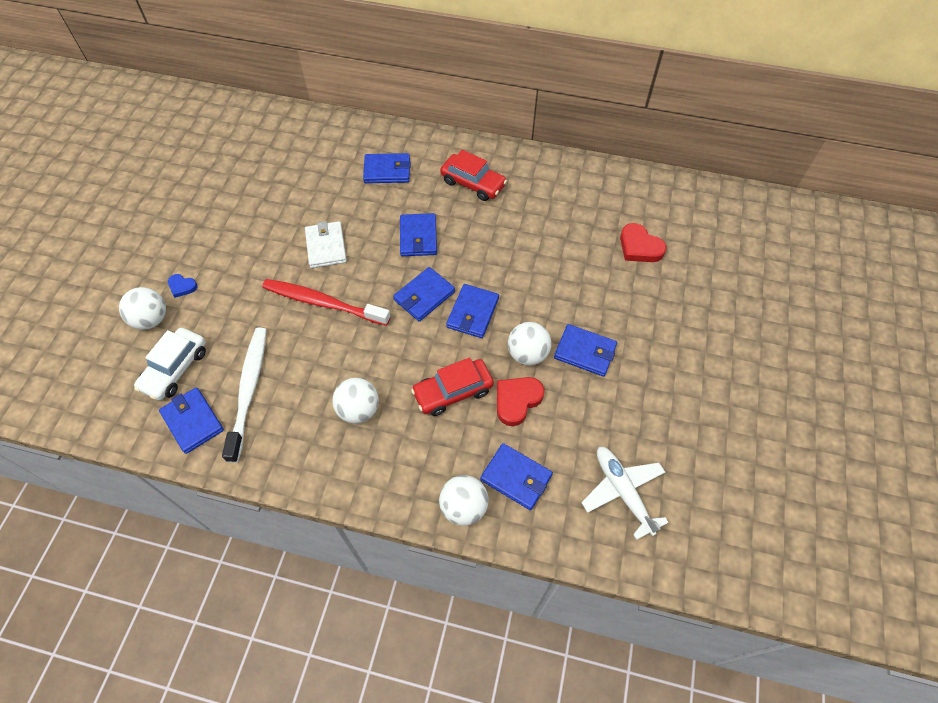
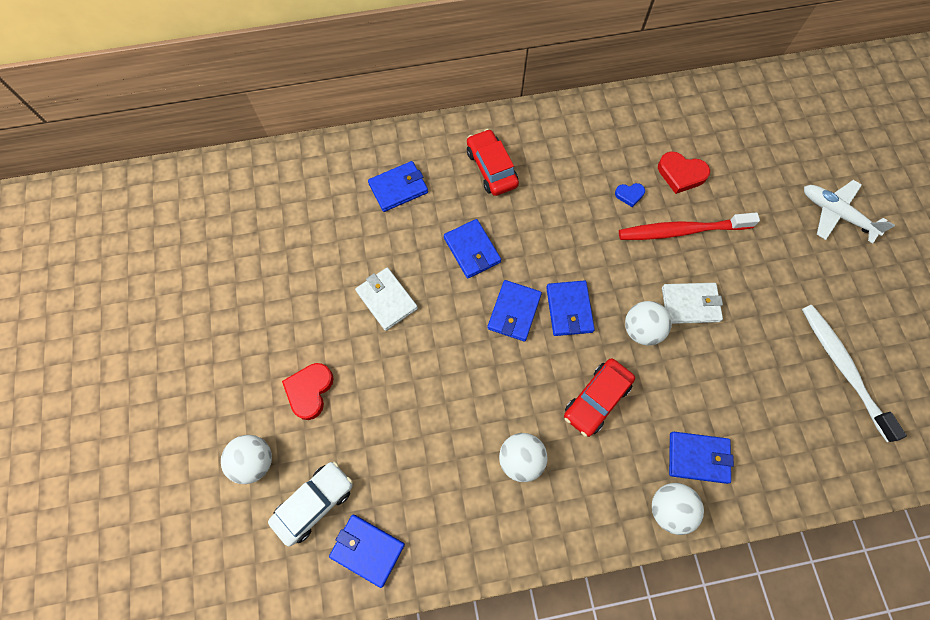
camera: 25 degrees left, 10 degrees up
white car [134,328,206,400] -> white car turned 135 degrees counterclockwise [268,462,353,546]
blue heart [168,274,197,298] -> blue heart moved to [615,183,645,207]
white toothbrush [222,328,267,463] -> white toothbrush moved to [802,305,907,442]
red toothbrush [262,279,391,326] -> red toothbrush moved to [619,212,760,240]
red car [440,150,507,201] -> red car turned 120 degrees counterclockwise [467,129,519,196]
red heart [497,377,544,426] -> red heart moved to [282,363,334,420]
blue wallet [554,324,617,377] -> white wallet [662,283,723,324]
white plane [581,447,669,540] -> white plane moved to [804,180,895,244]

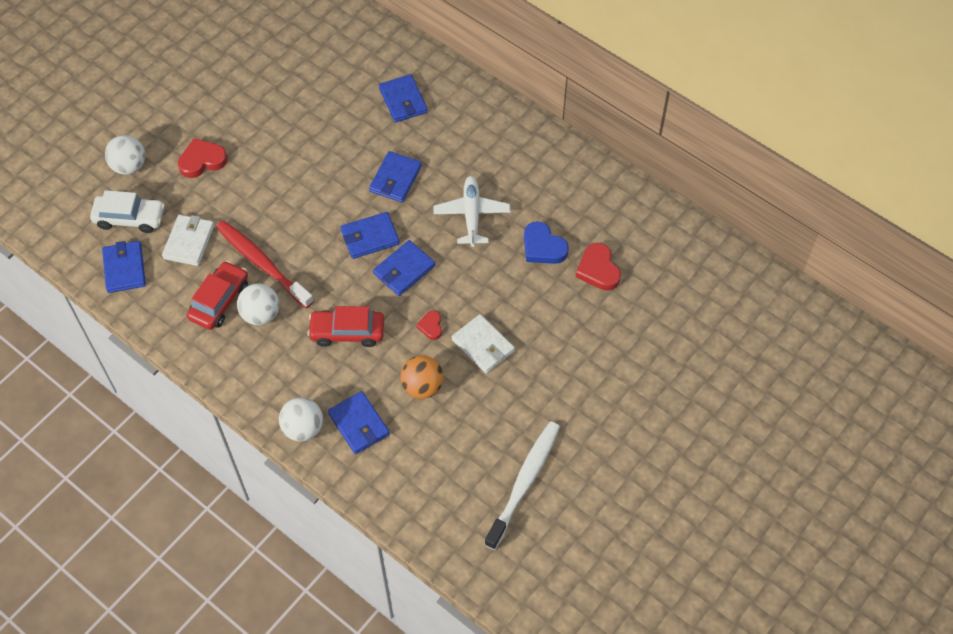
camera: 50 degrees right, 10 degrees down
white wallet [355,268,418,331] -> white wallet moved to [162,215,214,266]
blue wallet [368,161,428,212] -> blue wallet turned 45 degrees clockwise [379,74,428,123]
red car [467,129,519,196] -> red car moved to [187,261,248,330]
blue heart [615,183,645,207] -> blue heart [524,222,569,264], size x1.73
red toothbrush [619,212,760,240] -> red toothbrush moved to [216,221,314,308]
white ball [625,301,672,346] -> red heart [416,311,442,340]
white plane [804,180,895,244] -> white plane moved to [433,176,510,247]
none -> orange ball [400,355,444,399]

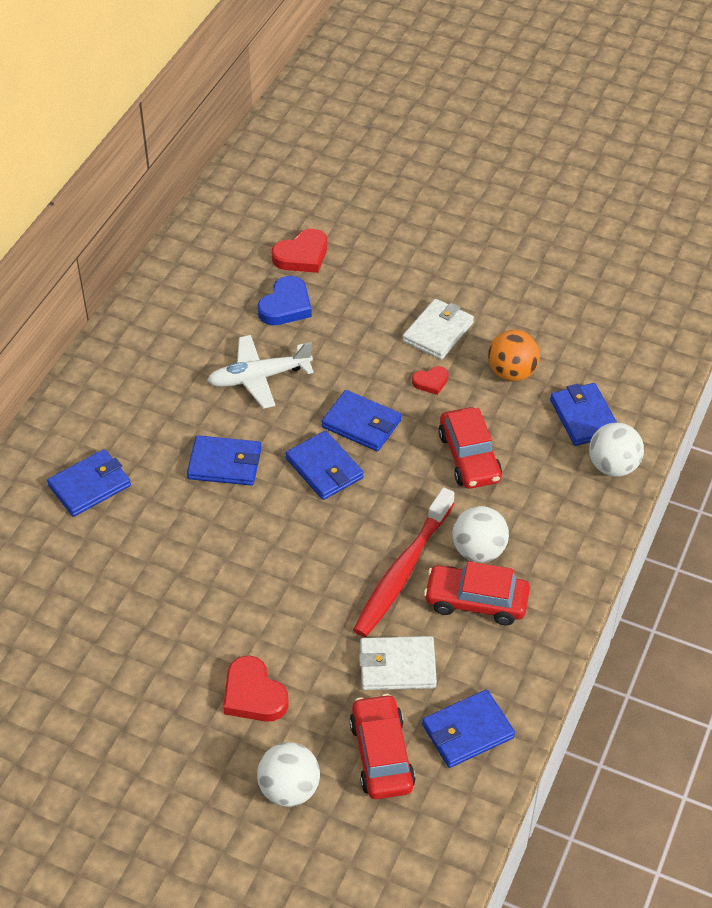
camera: 105 degrees left, 10 degrees down
white car [90,190,165,233] -> red car [349,694,416,799]
blue wallet [328,391,390,454] -> blue wallet turned 60 degrees counterclockwise [550,383,617,446]
white toothbrush [484,421,560,550] -> none

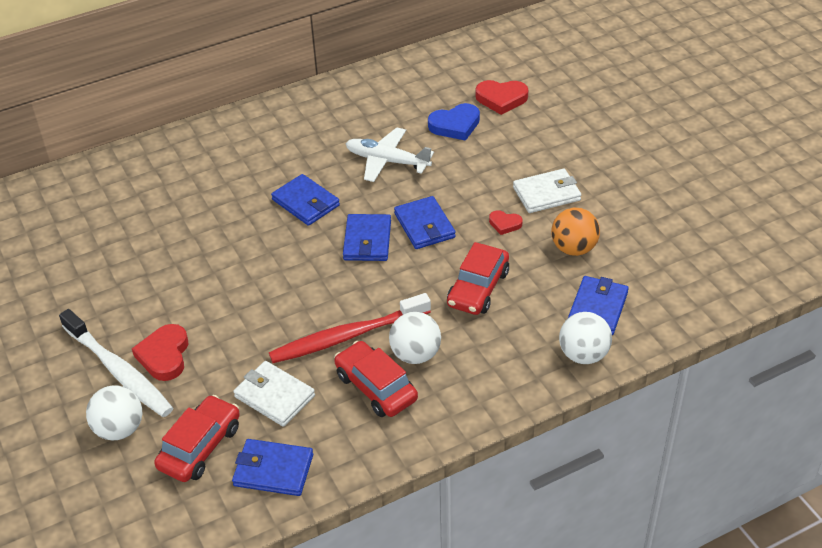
camera: 40 degrees right, 5 degrees down
blue wallet [47,449,131,517] -> none
none -> white toothbrush [59,309,173,417]

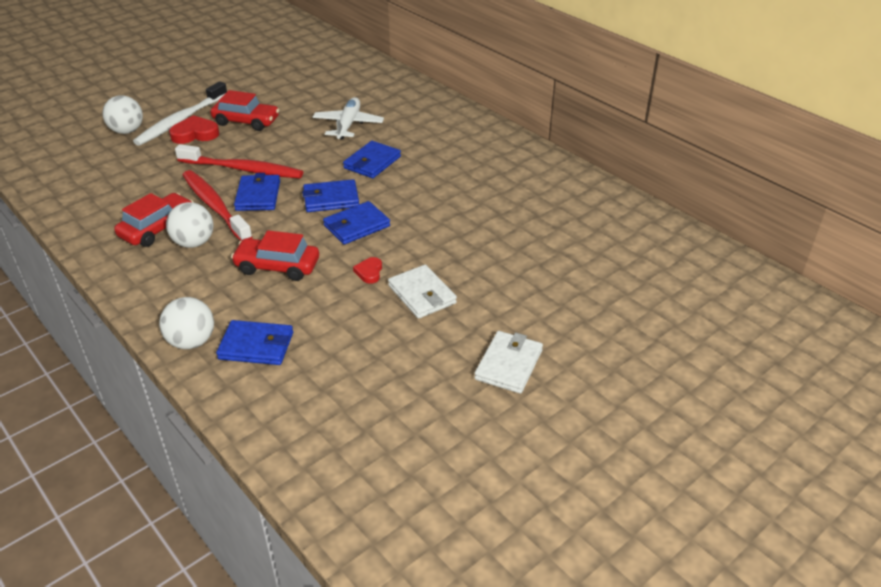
camera: 75 degrees right, 5 degrees down
red car [154,395,240,482] -> red car moved to [211,90,279,131]
blue wallet [232,439,313,496] -> blue wallet moved to [234,173,280,211]
white wallet [233,361,315,427] -> white wallet moved to [474,331,543,394]
white plane [345,128,434,182] -> white plane moved to [313,97,384,140]
blue heart [428,103,480,141] -> none
red heart [476,80,528,115] -> none
orange ball [551,208,600,256] -> none
none -> red toothbrush [175,144,303,178]

